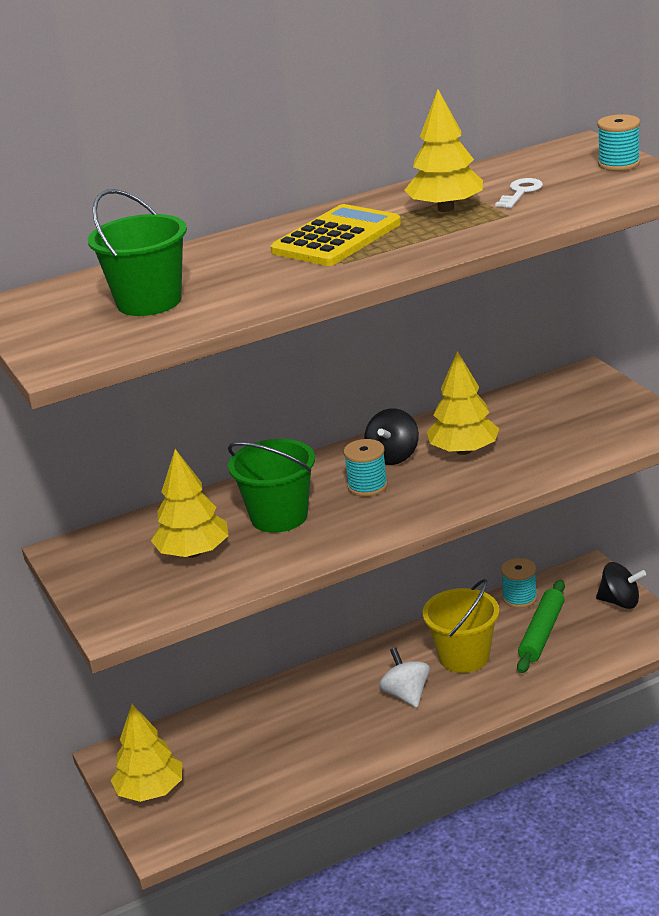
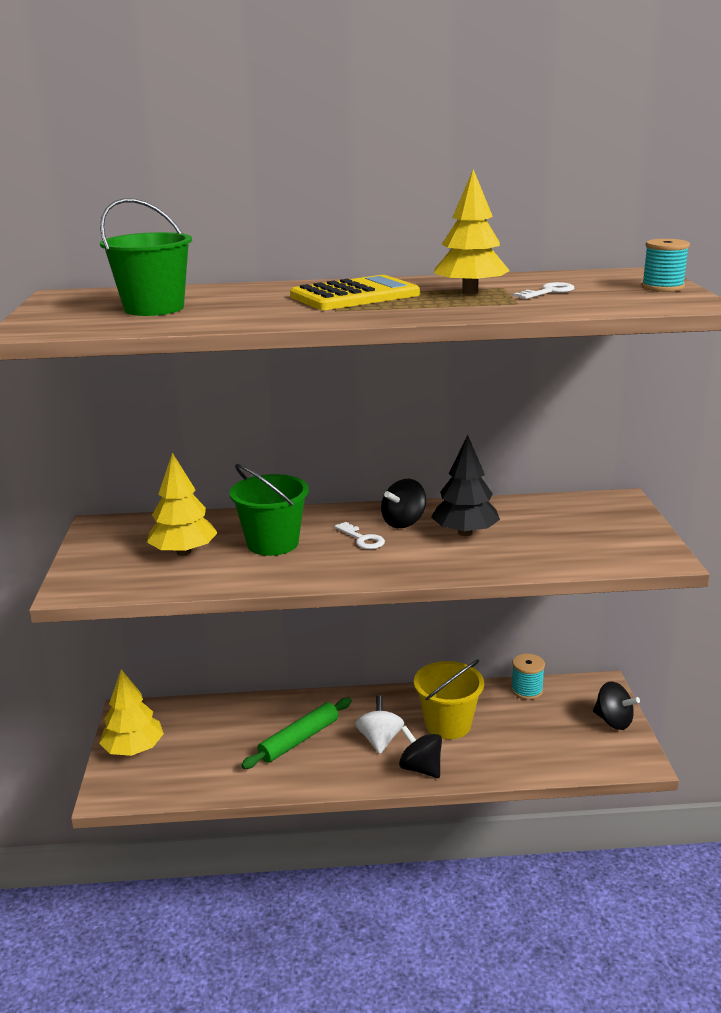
camera: 20 degrees right, 5 degrees down
turquoise spool [343,439,388,497] -> white key [334,522,385,549]
yellow tree [427,351,499,455] -> black tree [431,435,500,536]
green rolling pin [517,580,565,673] -> green rolling pin moved to [241,697,352,769]
none -> black spinning top [399,725,442,778]

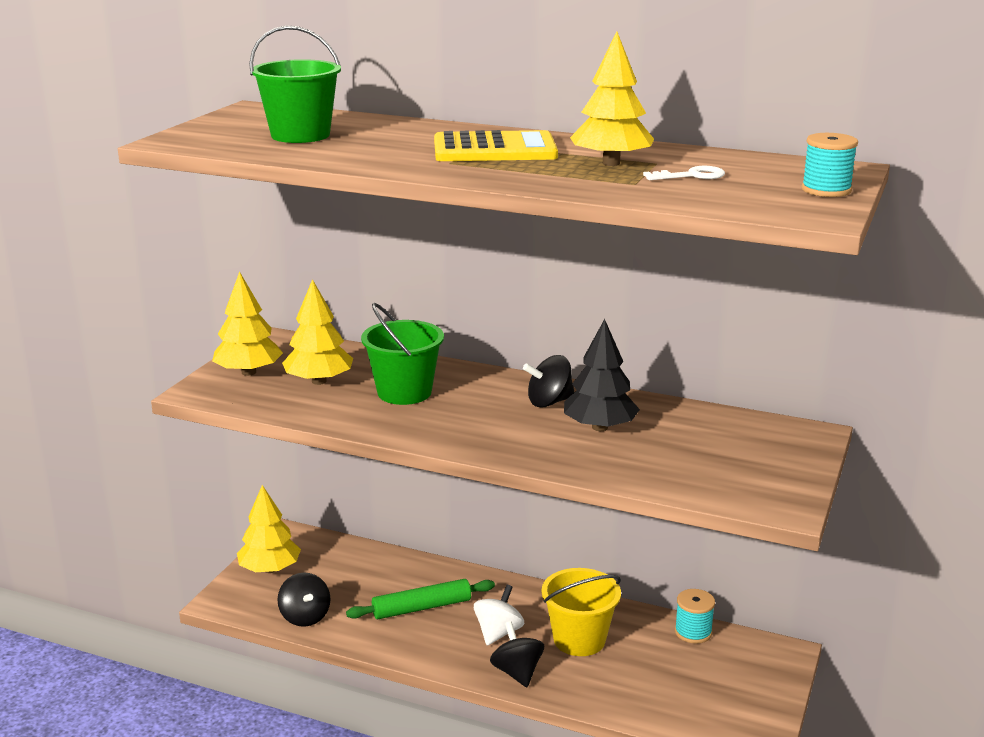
camera: 25 degrees right, 0 degrees up
white key [334,522,385,549] -> none
black spinning top [593,681,640,730] -> black spinning top moved to [278,573,330,627]
none -> yellow tree [212,271,283,376]

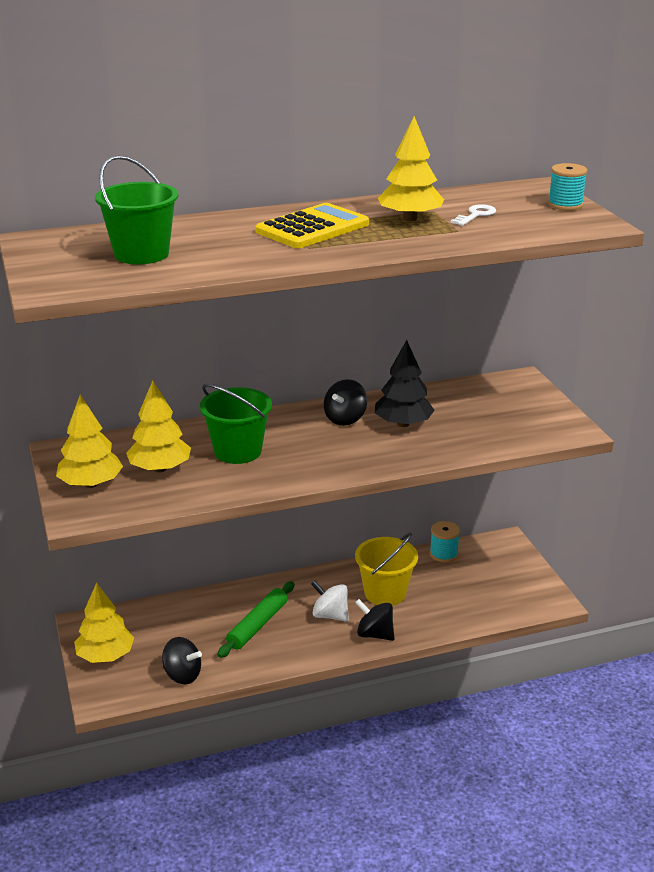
camera: 40 degrees left, 5 degrees up
white spinning top [474,585,524,646] -> white spinning top turned 45 degrees counterclockwise [311,580,349,622]

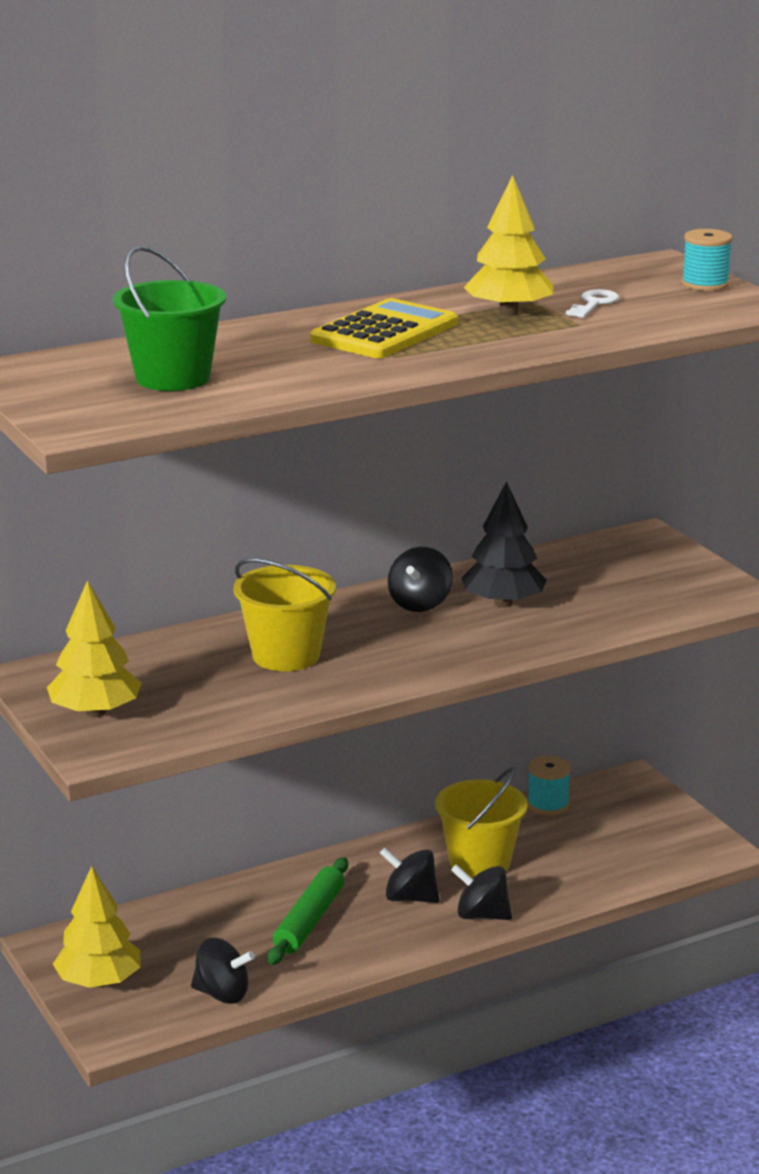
camera: 10 degrees left, 5 degrees down
yellow tree [126,381,191,472] -> none
green bucket [200,384,272,464] -> yellow bucket [234,558,336,671]
white spinning top [311,580,349,622] -> black spinning top [380,847,440,903]

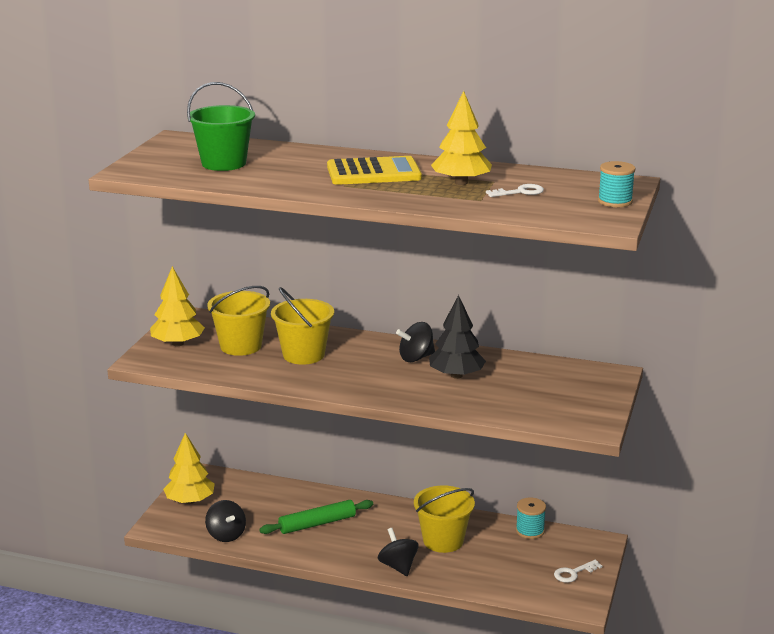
camera: 45 degrees right, 0 degrees up
black spinning top [380,847,440,903] -> none
none -> yellow bucket [207,286,270,356]
none -> white key [554,560,602,583]

